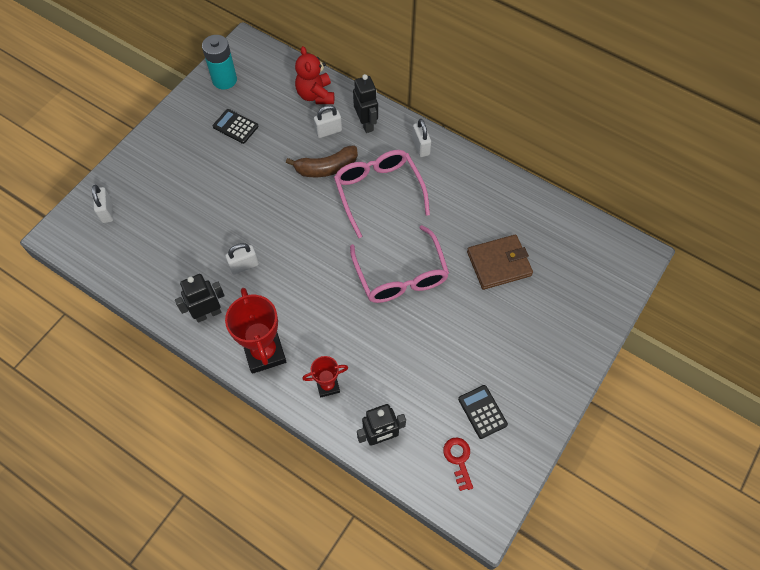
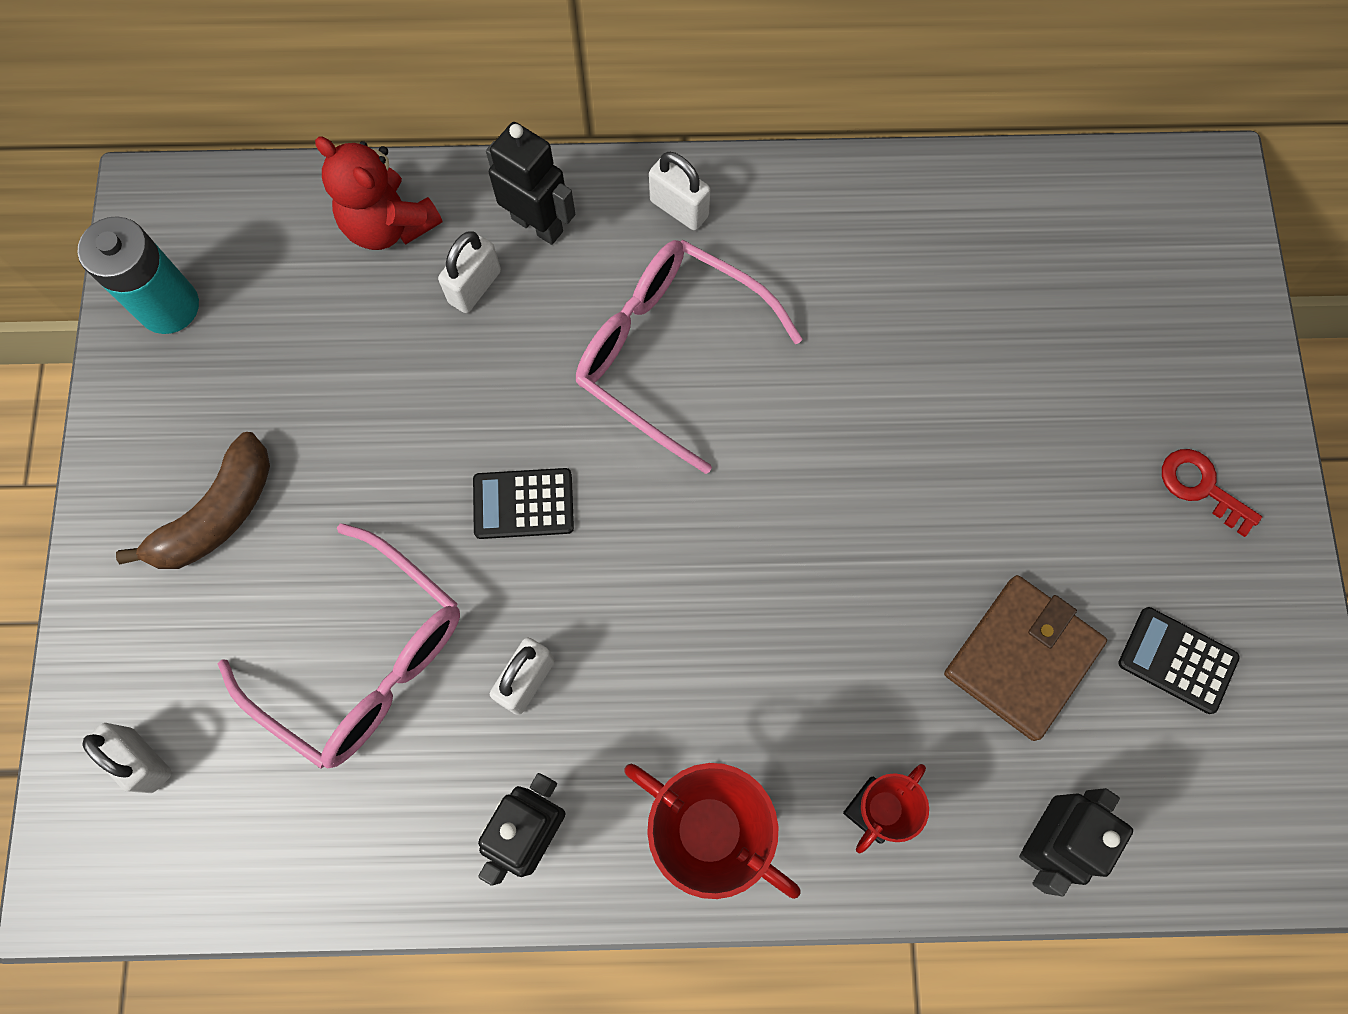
camera: 35 degrees left, 10 degrees up
black calculator [213,109,259,144] -> black calculator moved to [473,468,574,539]
brown banana [286,145,358,177] -> brown banana moved to [116,432,270,569]
pink glasses [350,225,449,303] -> pink glasses moved to [217,524,460,769]
red key [443,437,473,491] -> red key moved to [1162,449,1262,537]
brown wallet [467,235,533,290] -> brown wallet moved to [944,575,1107,741]

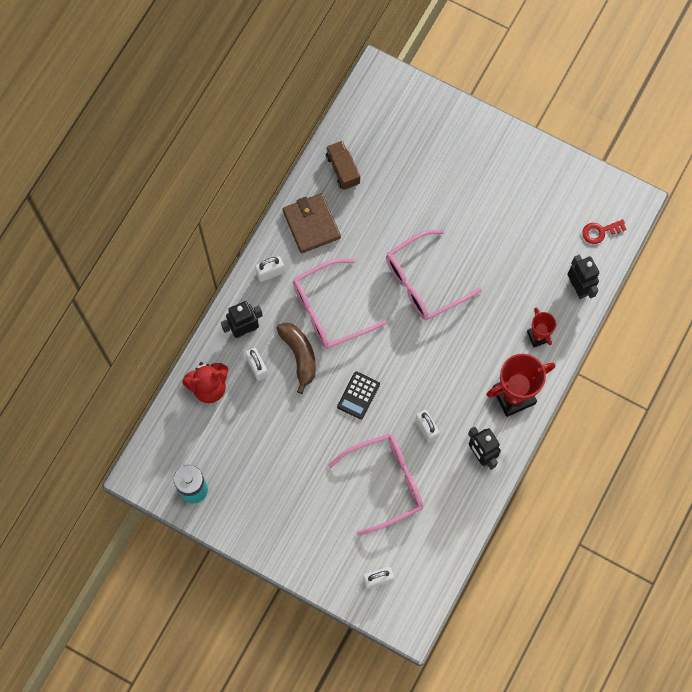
camera: 60 degrees left, 0 degrees up
brown banana [116,432,270,569] -> brown banana moved to [276,323,316,394]
brown wallet [944,575,1107,741] -> brown wallet moved to [283,193,341,253]
black calculator [1118,607,1240,714] -> none
red key [1162,449,1262,537] -> red key moved to [582,219,627,244]
none -> brown truck [326,141,360,190]
none -> pink glasses [386,230,482,320]

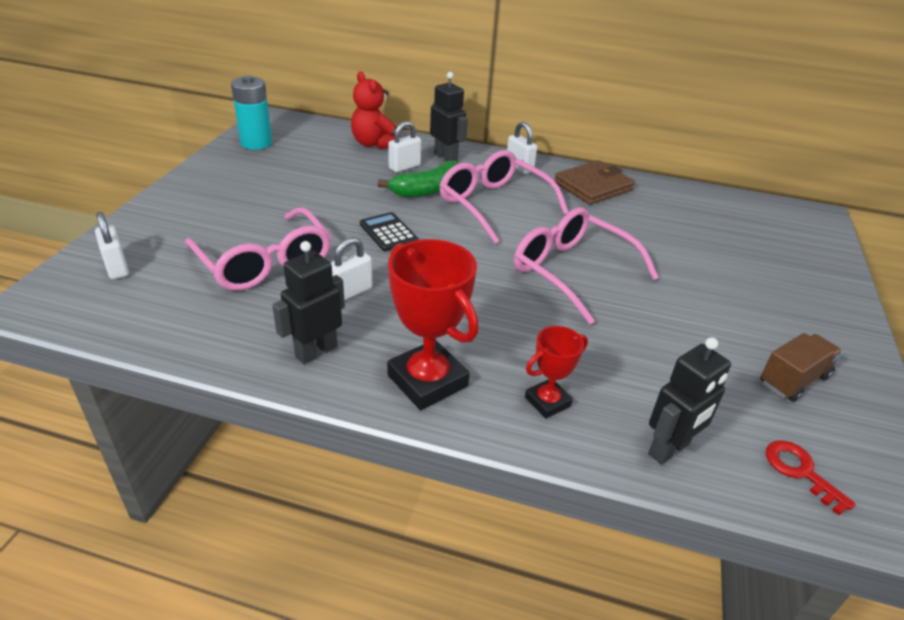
camera: 75 degrees right, 35 degrees down
brown banana [276,323,316,394] -> green banana [378,161,459,197]
brown truck [326,141,360,190] -> brown truck moved to [760,333,843,402]
black calculator [337,371,380,419] -> black calculator turned 45 degrees clockwise [360,212,418,251]

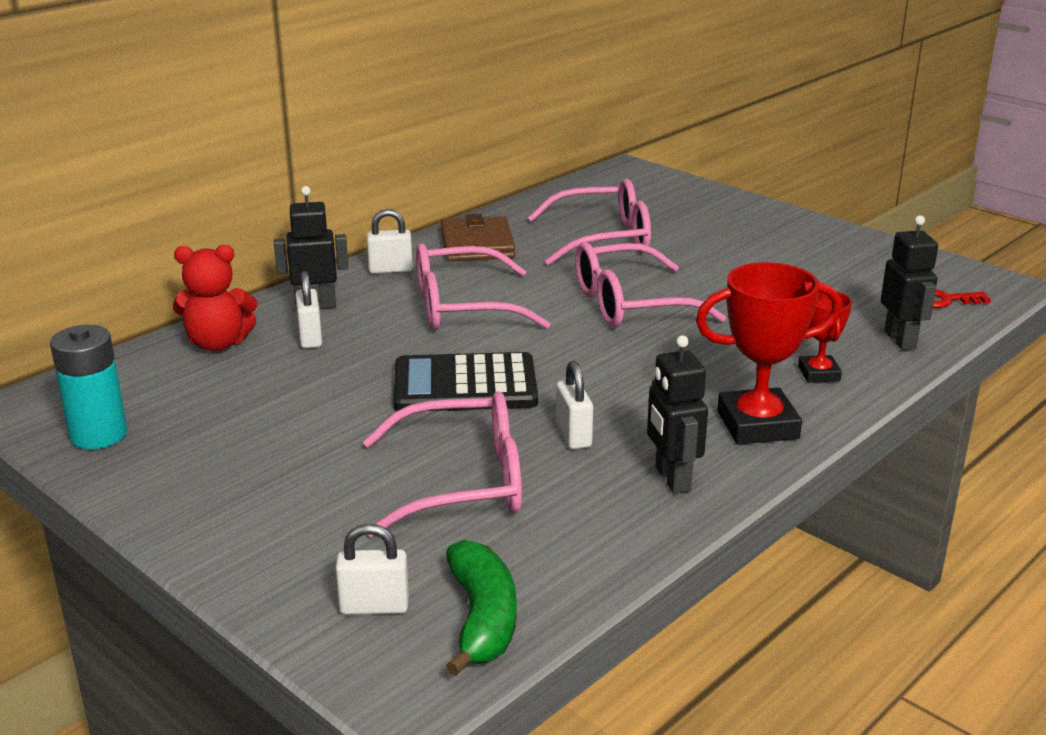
camera: 60 degrees left, 10 degrees down
black calculator [360,212,418,251] -> black calculator [393,352,538,411], size x1.78
green banana [378,161,459,197] -> green banana moved to [446,540,517,676]
brown truck [760,333,843,402] -> none
none -> pink glasses [528,179,651,265]

